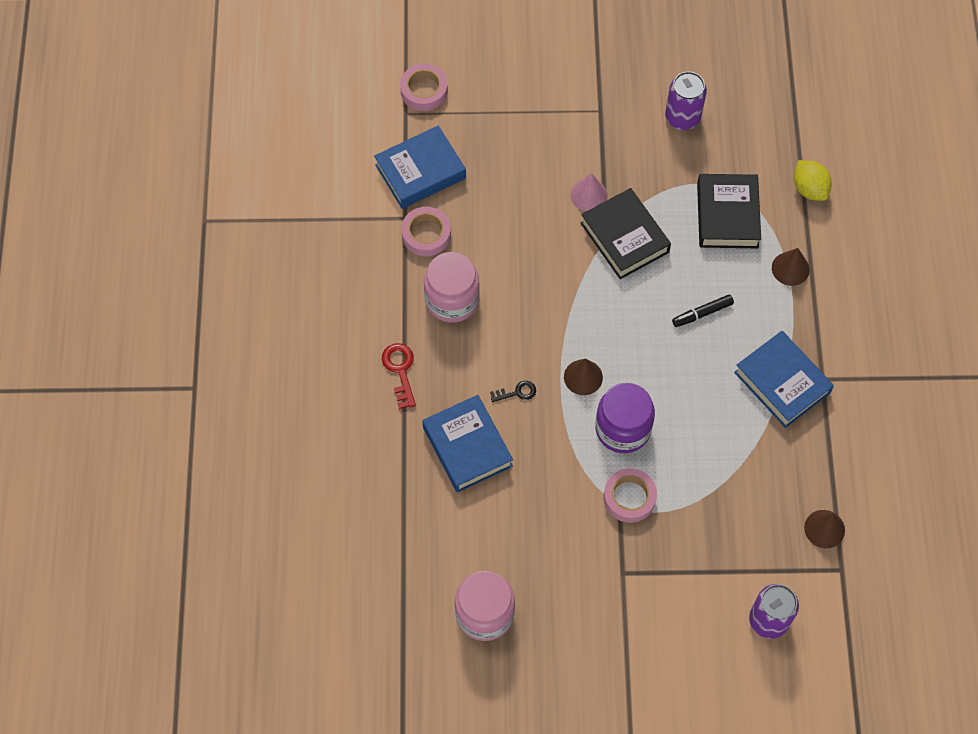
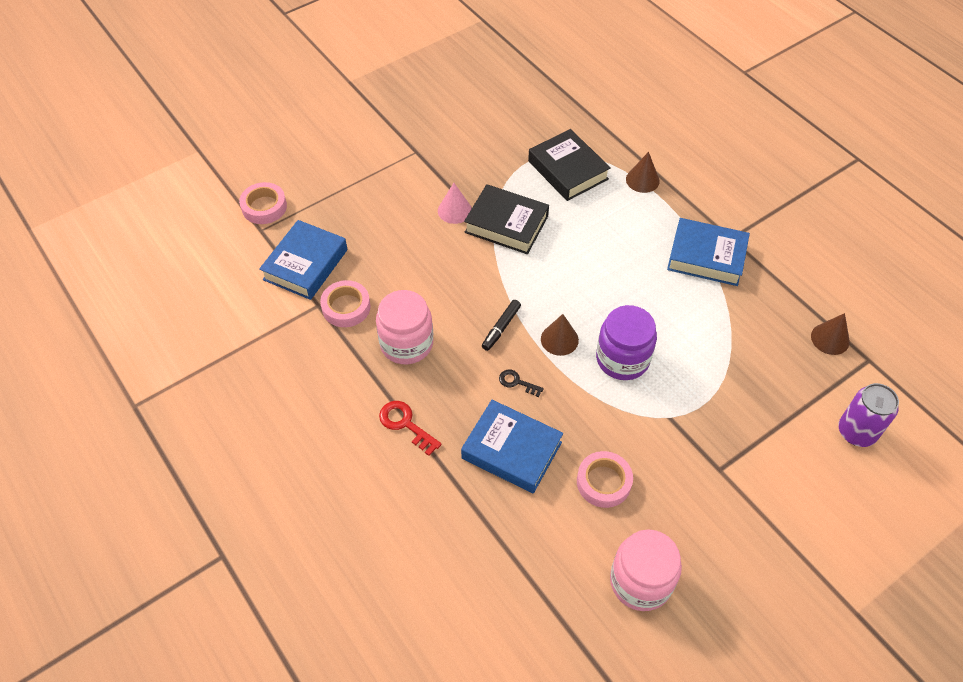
camera: 35 degrees left, 10 degrees down
black key [490,381,536,402] -> black key turned 105 degrees counterclockwise [499,370,544,397]
pink tape [604,468,657,523] -> pink tape moved to [577,451,633,508]
purple can [665,71,707,130] -> none
black marker [672,295,734,327] -> black marker moved to [482,300,521,351]
yellow lemon [794,160,832,201] -> none

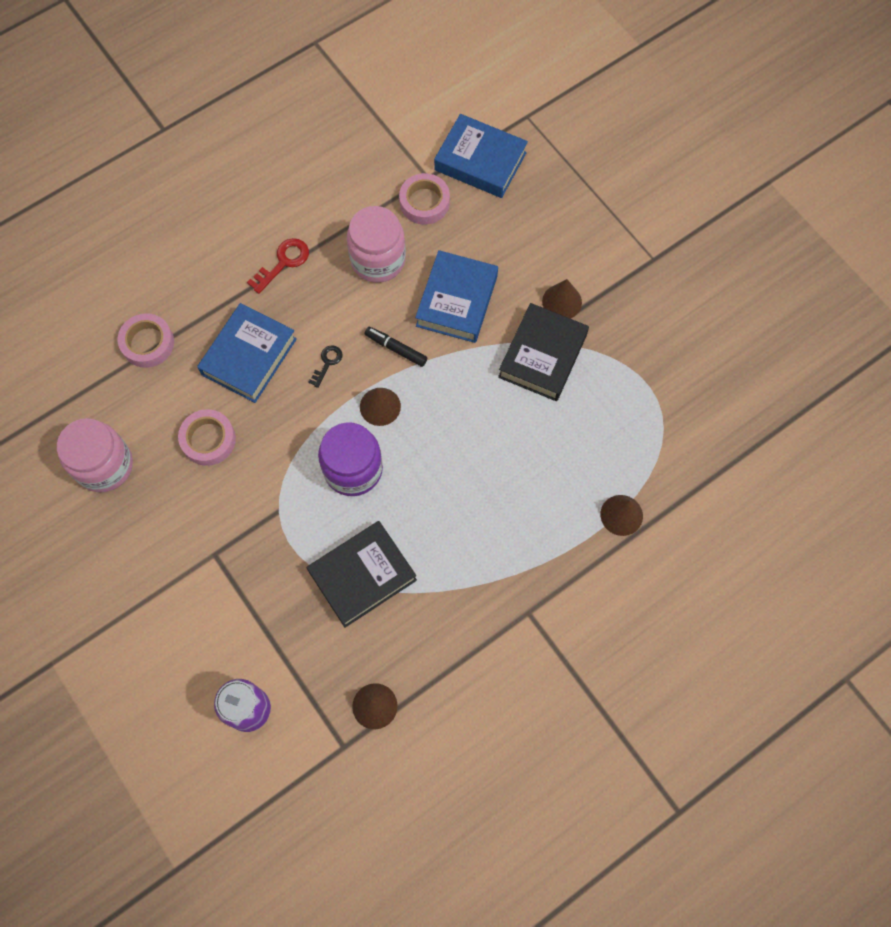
camera: 90 degrees right, 15 degrees up
pink tape [239,182,287,224] -> pink tape moved to [118,313,174,368]
pink cone [438,183,472,224] -> brown cone [542,279,582,318]
black book [528,129,611,201] -> black book moved to [307,521,417,628]
blue book [667,218,750,286] -> blue book moved to [415,250,498,343]

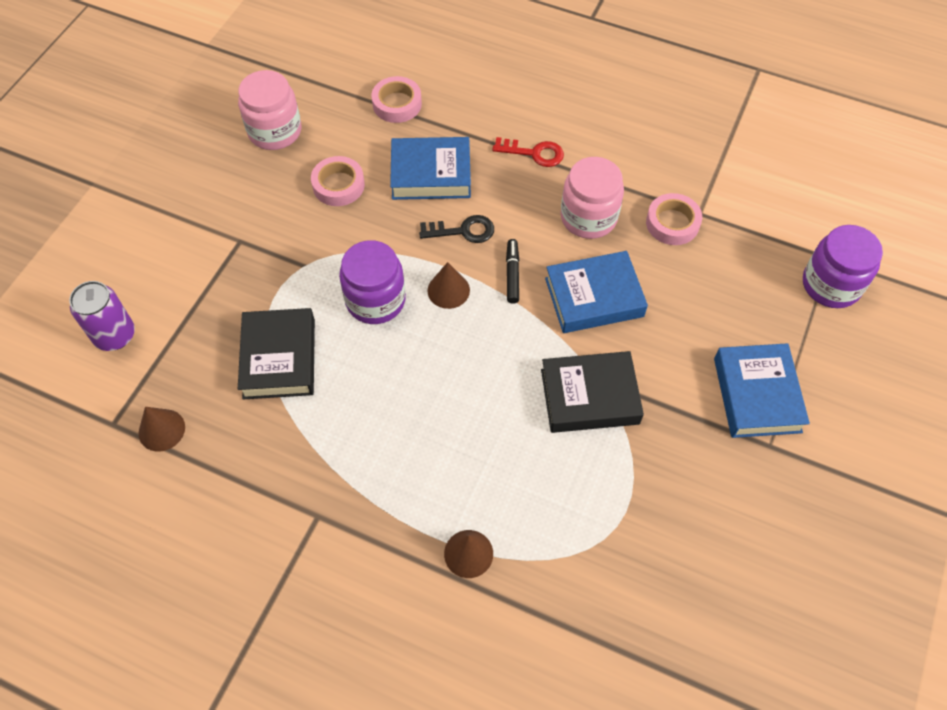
camera: 60 degrees right, 10 degrees down
black book [307,521,417,628] -> black book turned 60 degrees clockwise [238,308,315,400]
black key [308,345,343,388] -> black key [419,215,494,243], size x1.55
blue book [434,114,528,198] -> blue book moved to [714,343,810,438]
brown cone [542,279,582,318] -> none
none -> purple jar [803,225,883,308]

